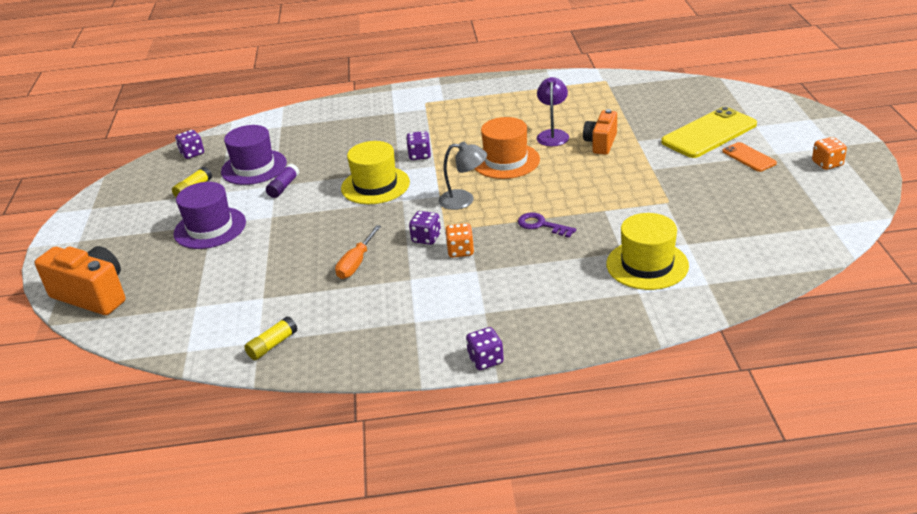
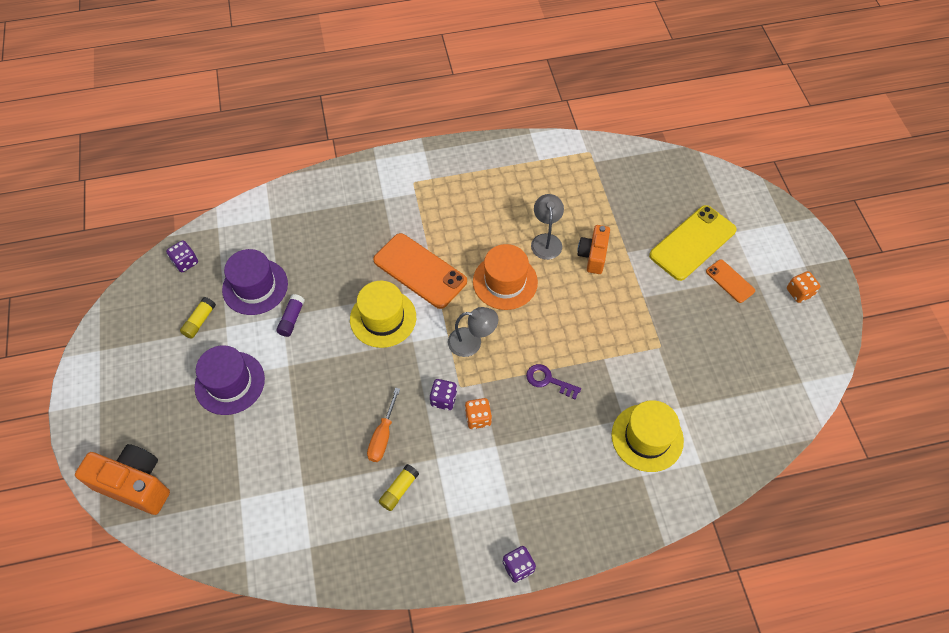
camera: 10 degrees left, 25 degrees up
yellow glue stick [244,316,297,360] -> yellow glue stick moved to [379,464,419,511]
purple dice [406,131,431,160] -> orange phone [373,233,467,309]
purple lamp [537,77,569,146] -> grey lamp [531,194,564,260]

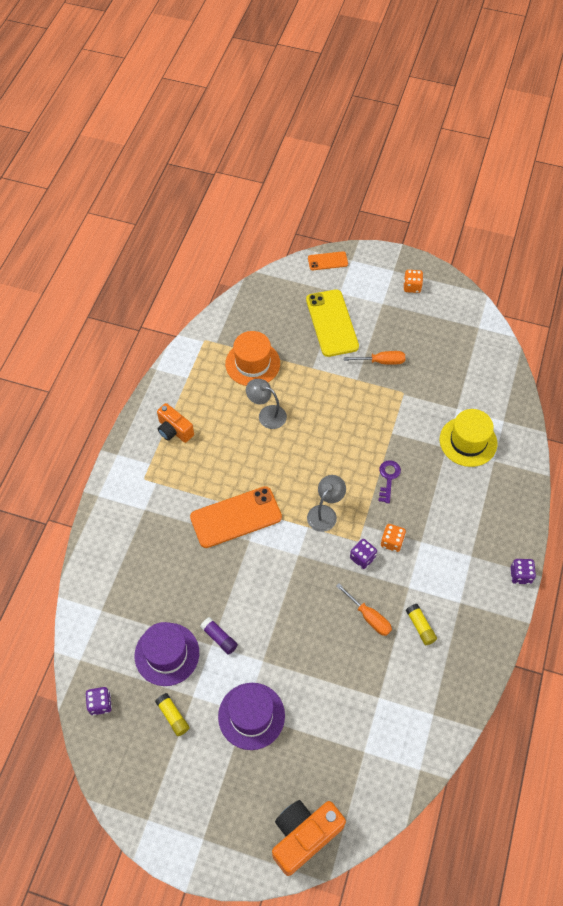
camera: 60 degrees left, 0 degrees up
yellow hat [350,281,416,348] -> none
orange hat [473,244,538,310] -> orange hat moved to [225,331,280,386]
purple key [526,364,581,400] -> purple key turned 135 degrees clockwise [379,460,401,503]
orange camera [577,225,610,274] -> orange camera moved to [157,403,194,443]
orange phone [706,260,755,303] -> orange phone moved to [308,251,348,270]
none -> orange screwdriver [344,351,405,365]

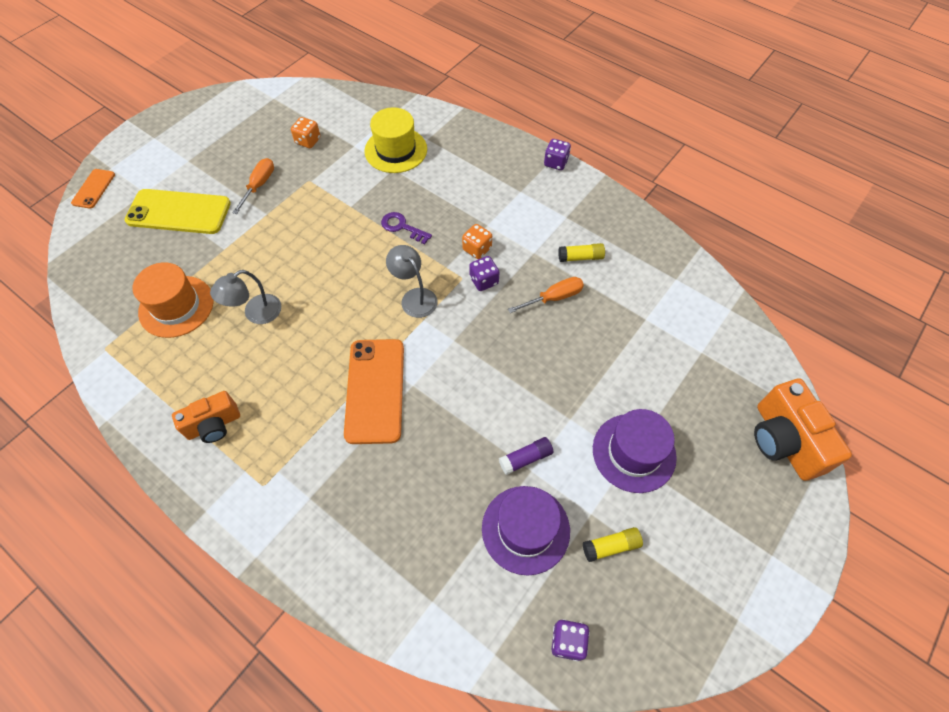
camera: 70 degrees left, 0 degrees up
orange dice [404,270,423,293] -> orange dice moved to [291,117,320,148]

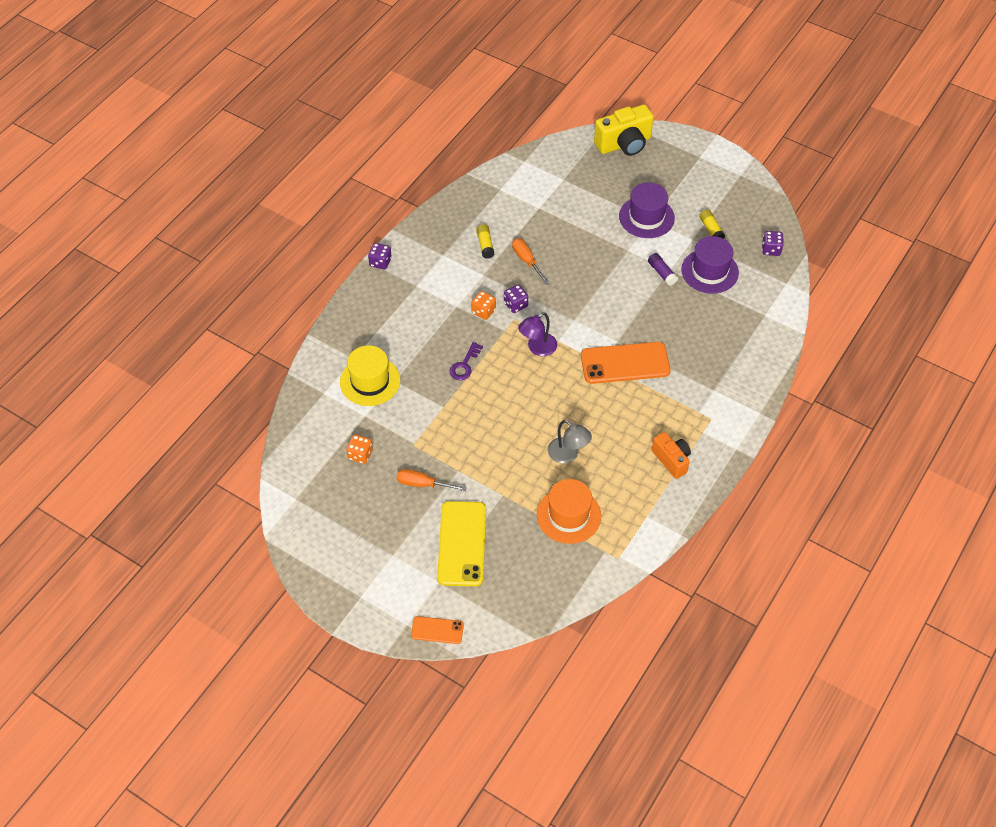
camera: 95 degrees left, 5 degrees down
grey lamp [386,245,437,318] -> purple lamp [518,312,557,356]
orange camera [754,378,852,481] -> yellow camera [594,104,654,156]

